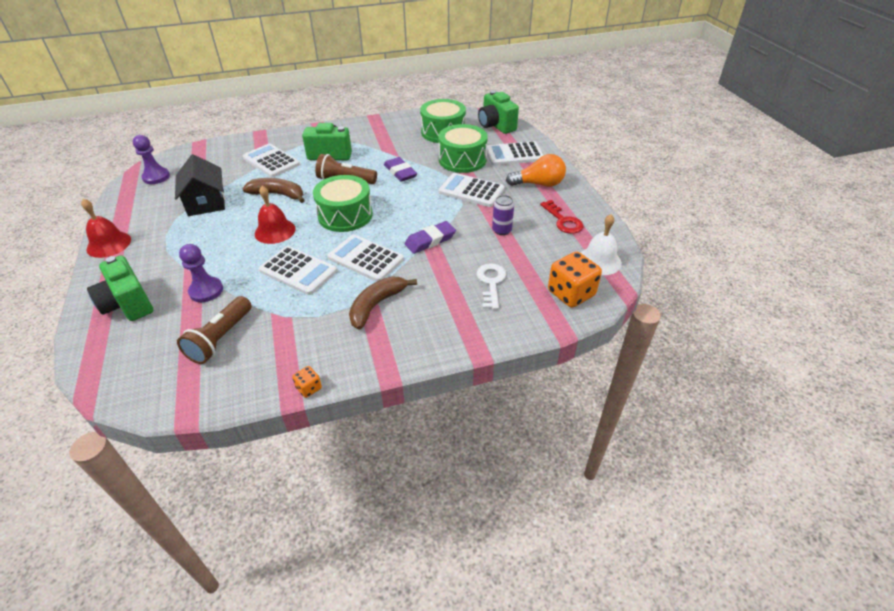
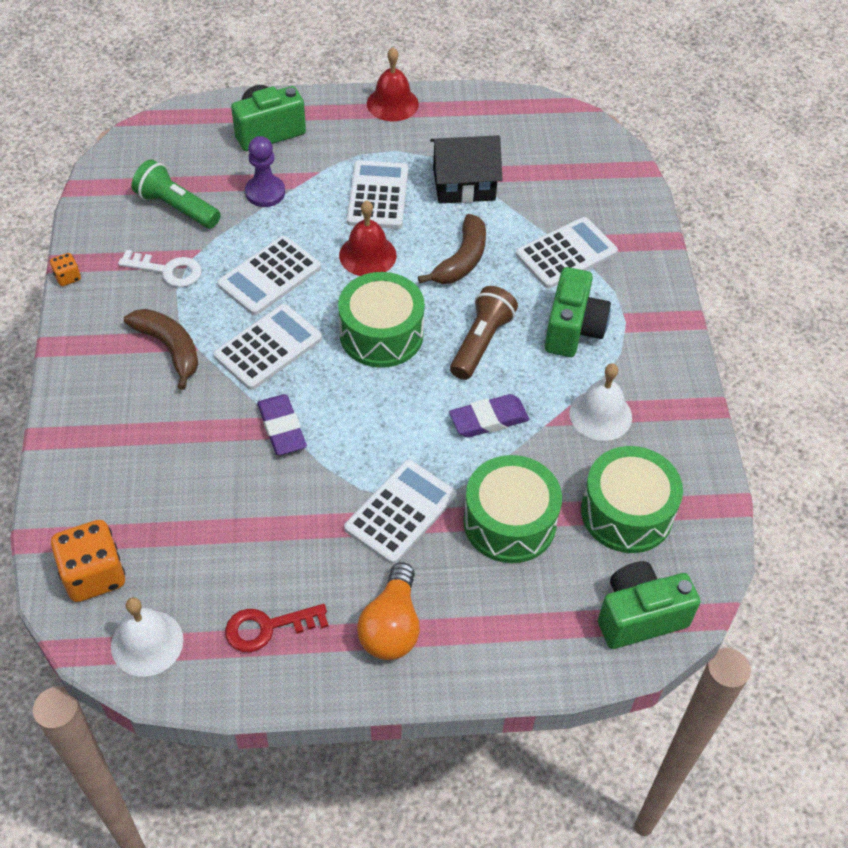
camera: 100 degrees right, 10 degrees up
purple pawn [132,135,170,184] -> none
brown flashlight [177,296,252,364] -> green flashlight [132,159,221,229]
white key [477,263,506,310] -> white key moved to [118,250,202,287]
white calculator [487,141,544,165] -> white calculator moved to [347,160,408,229]
purple can [492,195,514,235] -> none
none -> white bell [570,364,632,441]

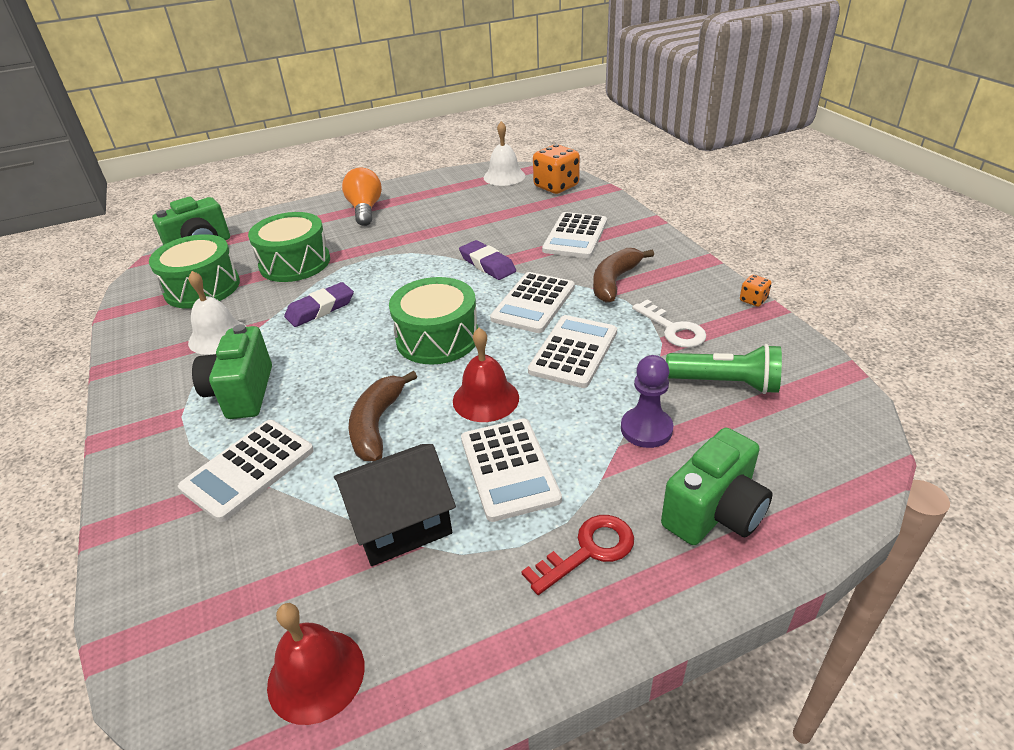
camera: 165 degrees right, 15 degrees down
white key [118,250,202,287] -> white key turned 120 degrees counterclockwise [632,300,706,348]
brown banana [124,309,199,390] -> brown banana turned 90 degrees clockwise [593,248,654,303]
red key [225,604,328,652] -> red key moved to [521,515,634,595]
white calculator [344,460,457,564] -> white calculator moved to [542,212,607,258]
red bell [367,48,419,121] -> red bell moved to [267,603,365,725]
brown flashlight [450,286,518,380] -> none

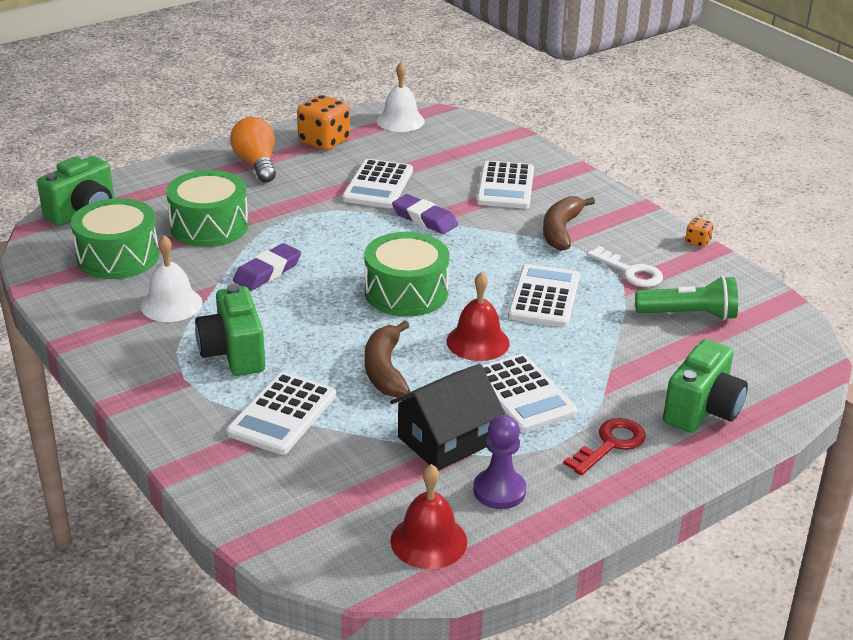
camera: 15 degrees left, 5 degrees down
white calculator [490,272,575,333] -> white calculator moved to [342,159,413,208]
orange dice [533,144,580,194] -> orange dice moved to [297,95,350,150]
purple pawn [621,355,673,448] -> purple pawn moved to [473,415,526,509]

